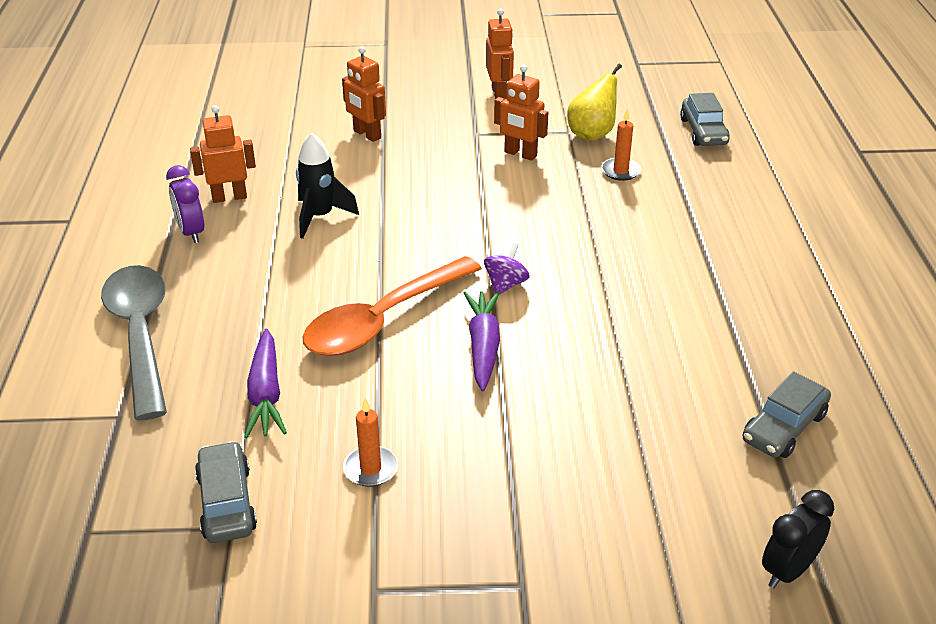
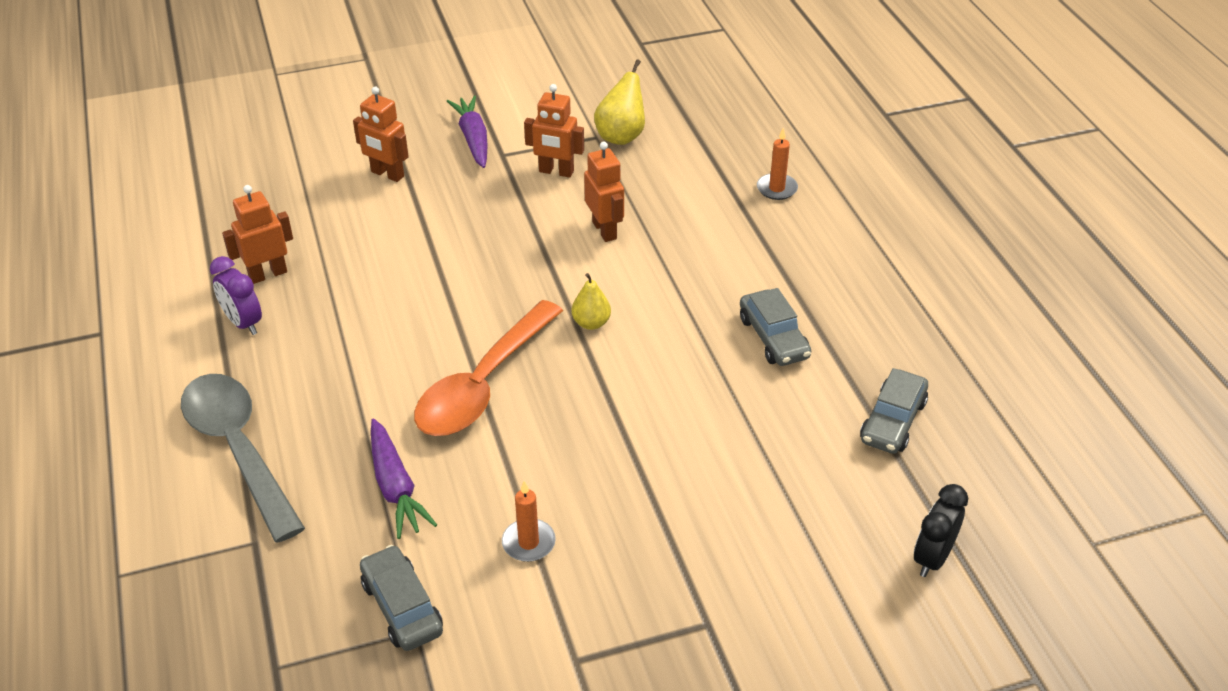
camera: 15 degrees left, 5 degrees up
black rocket [296,132,359,239] -> none
purple carrot [464,291,500,391] -> purple carrot moved to [447,96,488,168]
purple spinning top [484,243,530,295] -> yellow pear [571,273,611,330]
orange robot [486,8,514,99] -> orange robot moved to [584,142,624,242]
orange candle [602,108,641,181] -> orange candle moved to [757,128,798,200]
grey car [680,93,730,146] -> grey car moved to [740,288,811,366]

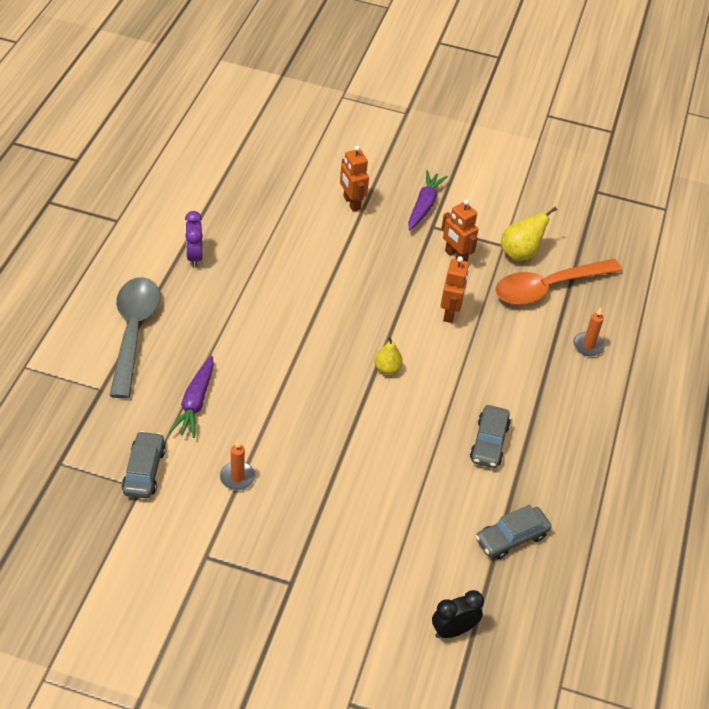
camera: 30 degrees right, 5 degrees up
orange robot [222,185,293,284] -> none
orange spoon [414,300,563,436] -> orange spoon moved to [495,259,622,305]

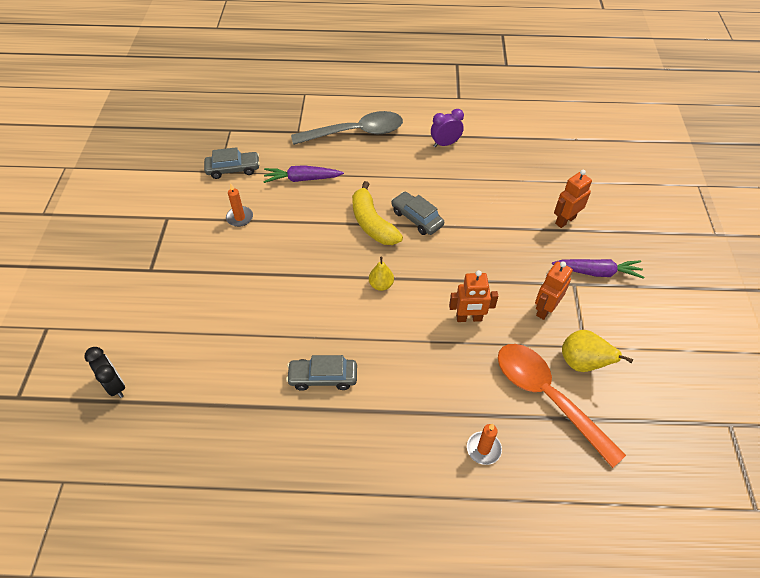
camera: 80 degrees right, 5 degrees up
grey car [475,505,551,559] -> grey car moved to [391,192,444,235]
none -> yellow banana [352,181,403,245]

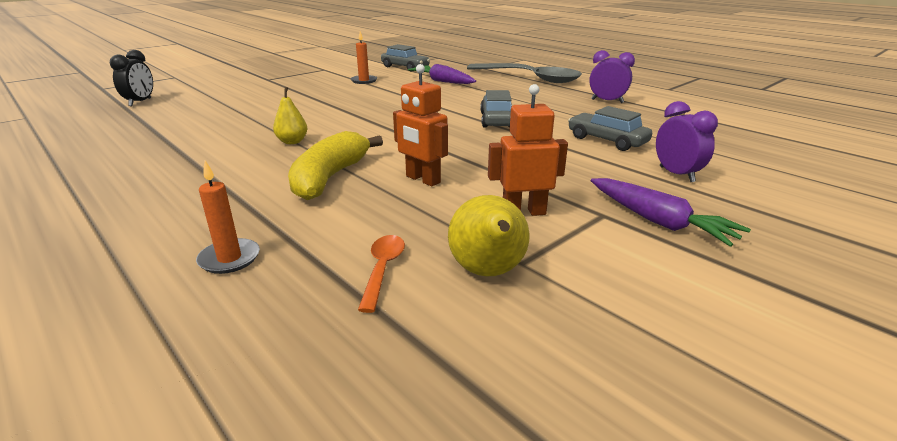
camera: 45 degrees right, 25 degrees down
grey car [286,355,357,391] -> grey car moved to [568,106,652,151]
yellow banana [352,181,403,245] -> yellow banana moved to [288,131,383,200]
yellow pear [369,257,394,291] -> yellow pear moved to [273,87,308,144]
orange spoon [498,344,626,468] -> orange spoon [358,235,405,313], size x0.42
orange robot [554,170,592,228] -> purple clock [656,101,718,182]

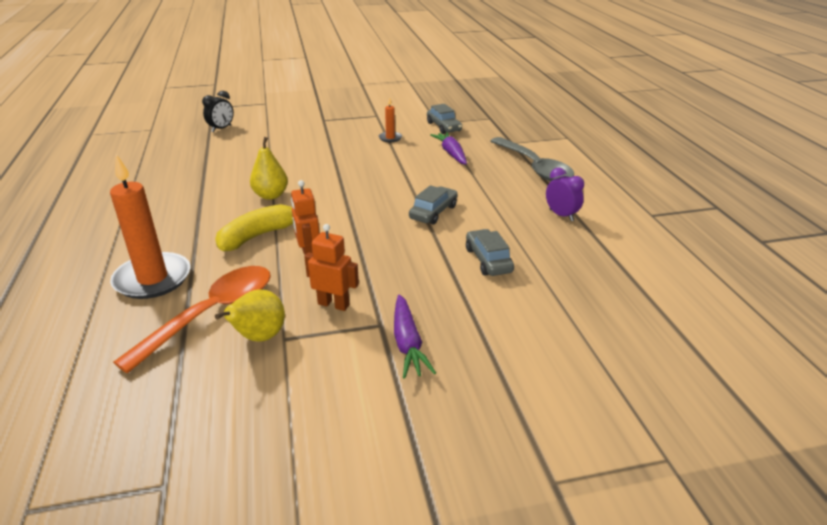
camera: 30 degrees right, 5 degrees up
orange candle [196,161,260,274] -> orange candle [110,154,190,299], size x2.15
yellow pear [273,87,308,144] -> yellow pear [250,137,288,200], size x1.51
orange spoon [358,235,405,313] -> orange spoon [113,266,271,374], size x2.37
purple clock [656,101,718,182] -> none

